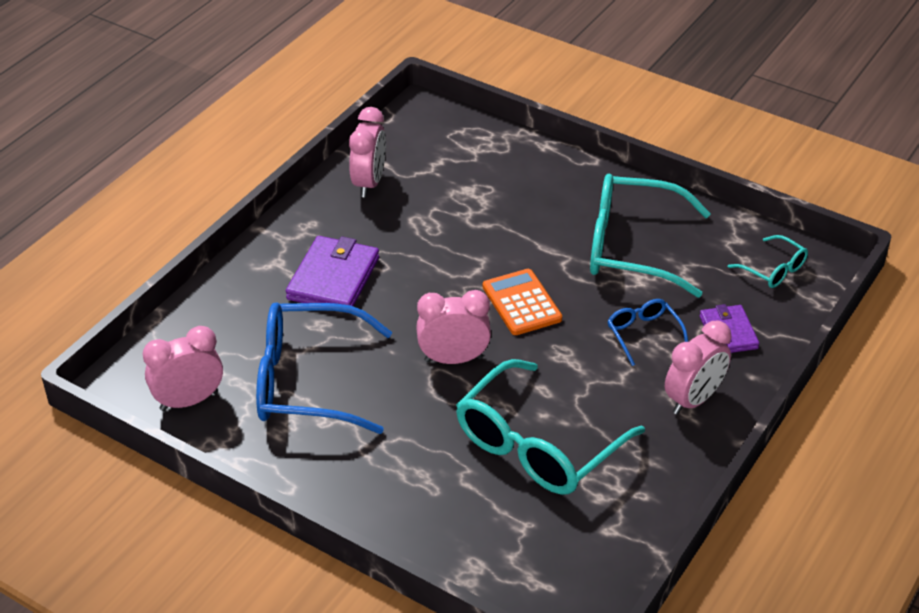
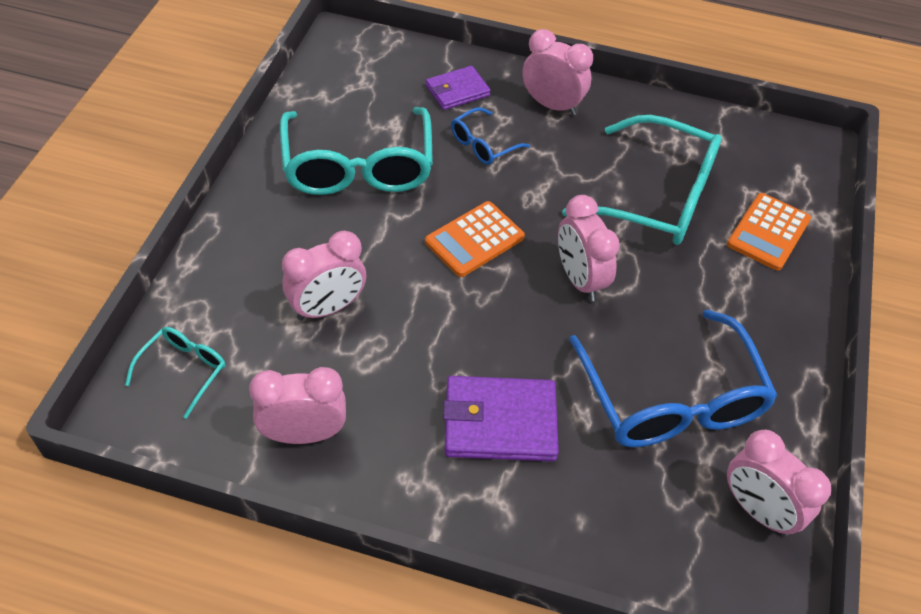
camera: 110 degrees left, 10 degrees up
turquoise glasses [728,235,808,288] -> turquoise glasses moved to [125,327,225,419]
none -> pink clock [282,231,366,321]
none -> orange calculator [727,193,811,271]

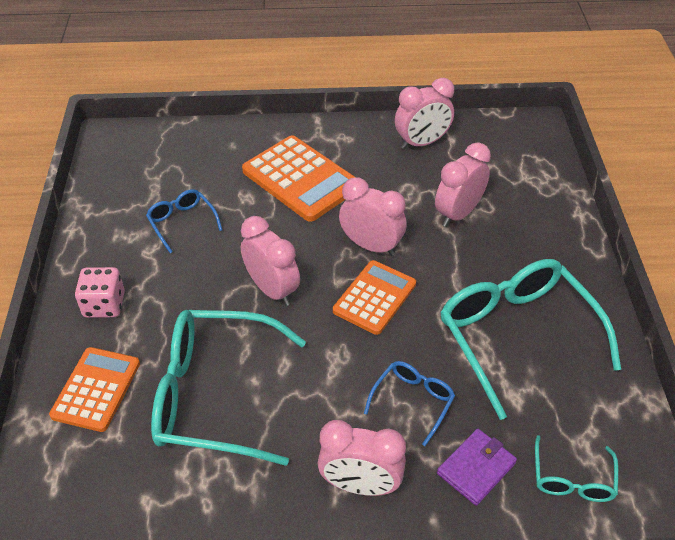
camera: 165 degrees right, 5 degrees down
turquoise glasses [125,327,225,419] -> turquoise glasses moved to [535,435,619,502]
purple wallet [443,376,559,461] -> orange calculator [242,135,355,222]
blue glasses [569,310,778,447] -> blue glasses [146,189,222,253], size x0.47
pink clock [727,430,832,536] -> pink clock moved to [339,177,407,256]
none -> pink dice [75,267,125,318]

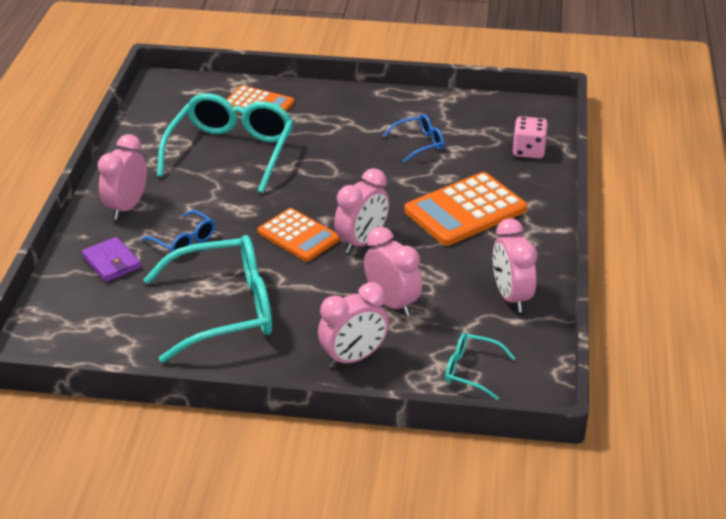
camera: 100 degrees right, 10 degrees down
pink dice [75,267,125,318] -> pink dice moved to [512,116,548,159]
pink clock [241,216,300,306] -> pink clock moved to [318,282,389,368]
turquoise glasses [535,435,619,502] -> turquoise glasses moved to [445,332,515,400]

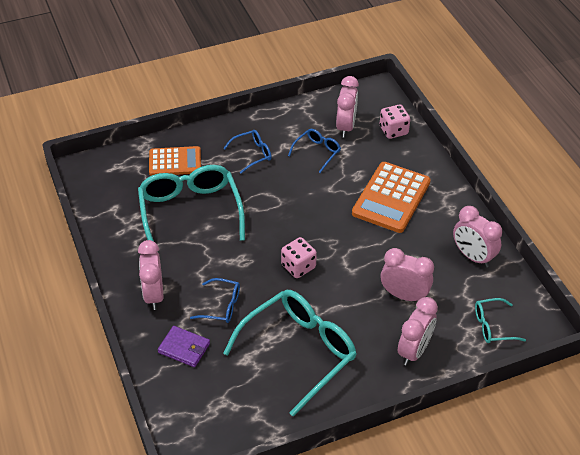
camera: 30 degrees left, 10 degrees up
orange calculator [258,208,340,261] -> pink dice [281,237,317,278]
pink clock [334,168,389,253] -> pink clock moved to [336,76,359,138]
none -> blue glasses [224,130,272,174]

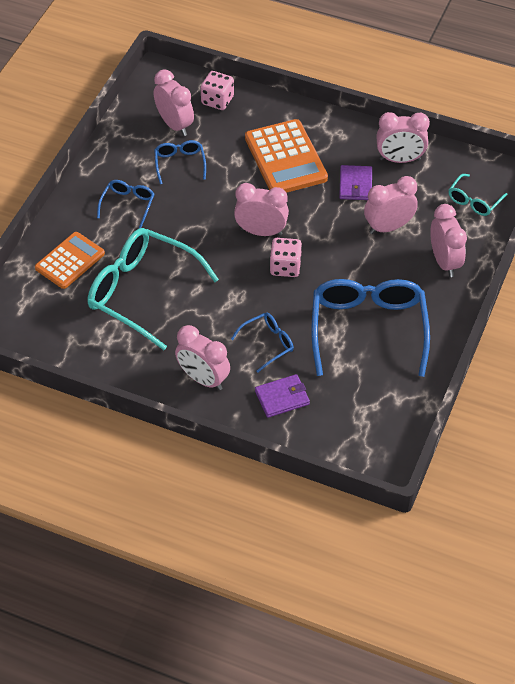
camera: 45 degrees left, 5 degrees up
turquoise glasses [223,290,357,417] -> blue glasses [312,279,430,377]
none -> pink clock [234,183,289,236]
none -> purple wallet [339,165,372,200]

